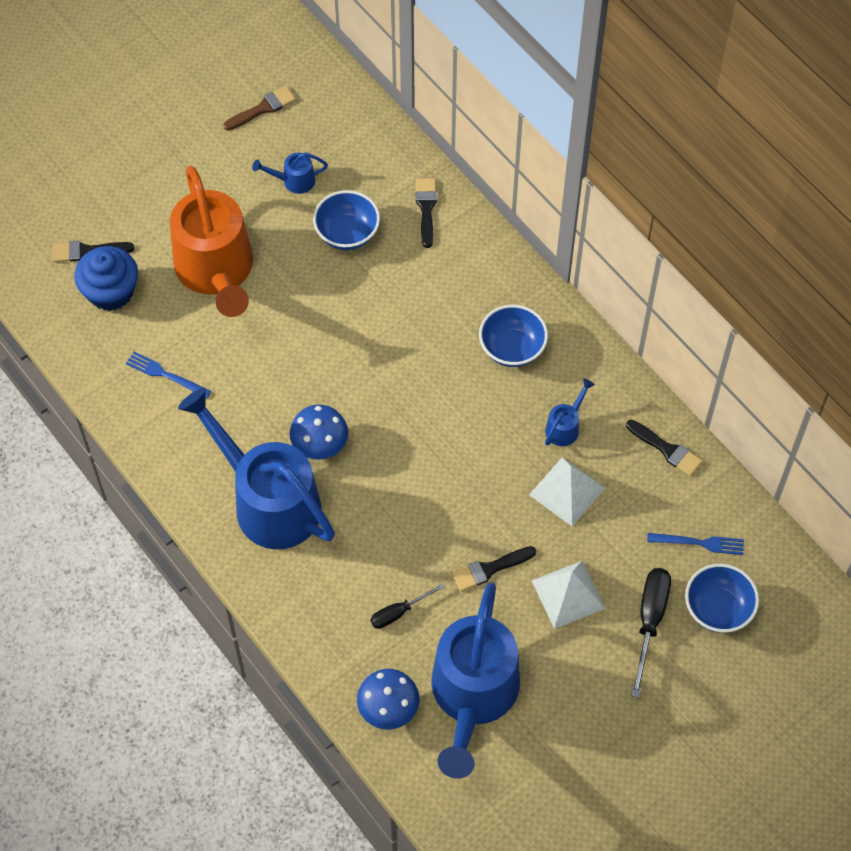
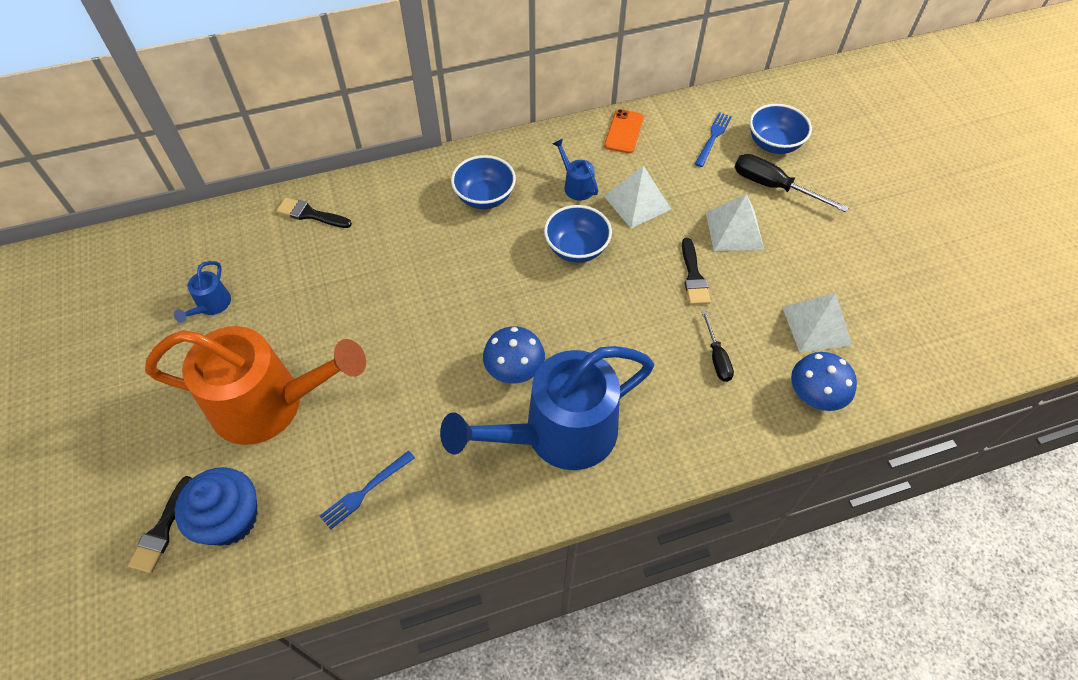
camera: 70 degrees left, 5 degrees down
brown brush [223,86,296,131] -> none
blue bowl [313,190,380,250] -> blue bowl moved to [544,205,612,263]
blue watering can [431,582,520,779] -> white pyramid [782,293,853,352]
black brush [626,420,702,476] -> orange phone [604,109,644,153]

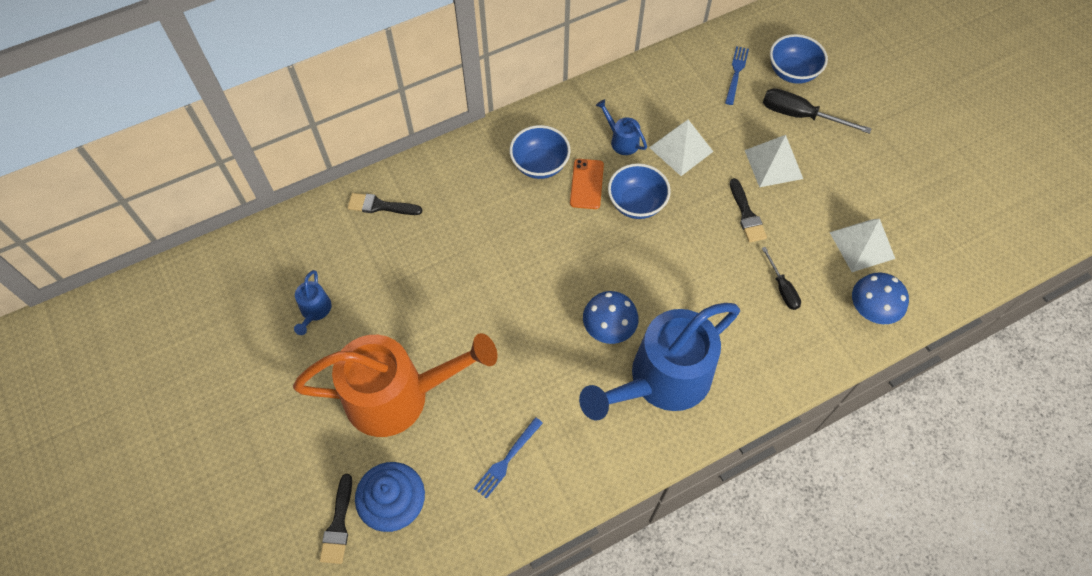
camera: 10 degrees left, 5 degrees up
orange phone [604,109,644,153] -> orange phone moved to [570,159,604,209]

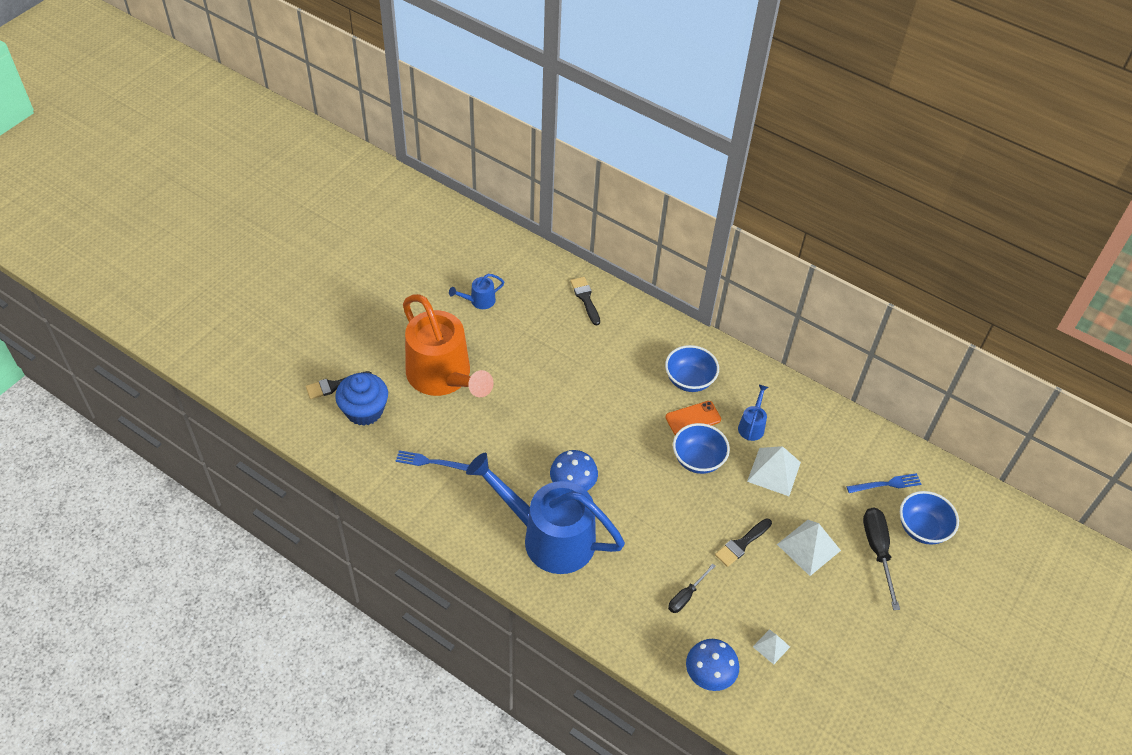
camera: 60 degrees right, 10 degrees down
white pyramid [829,219,895,272] -> white pyramid [753,629,790,665], size x0.56

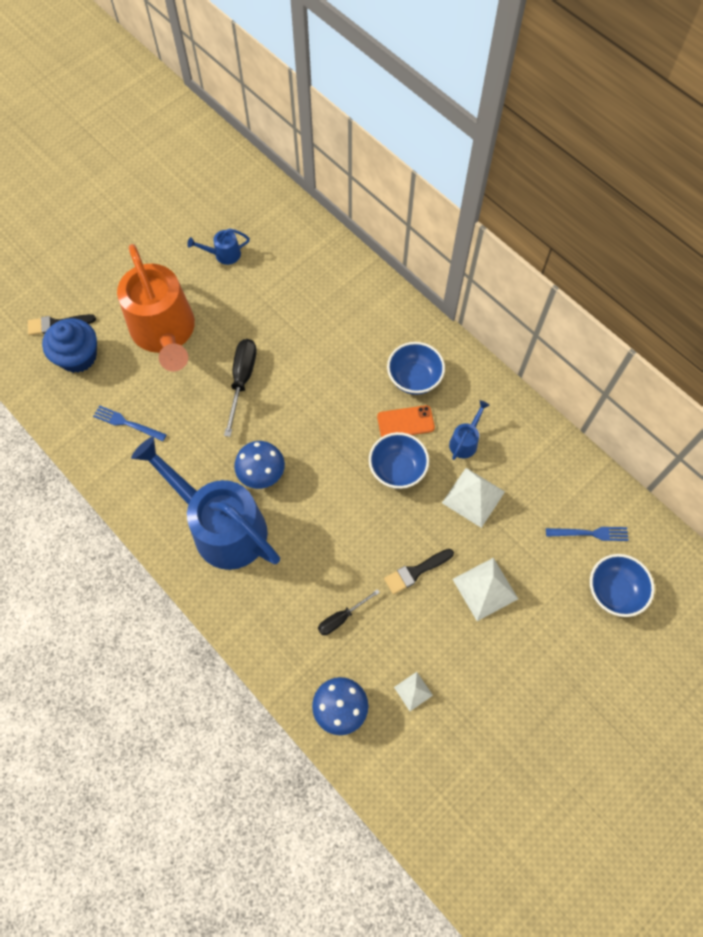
camera: 15 degrees right, 15 degrees up
black brush [570,277,600,325] -> none
black screwdriver [863,507,900,610] -> black screwdriver moved to [224,339,257,437]

